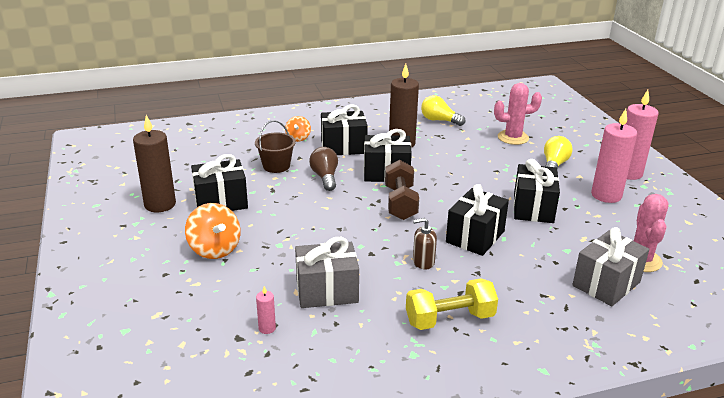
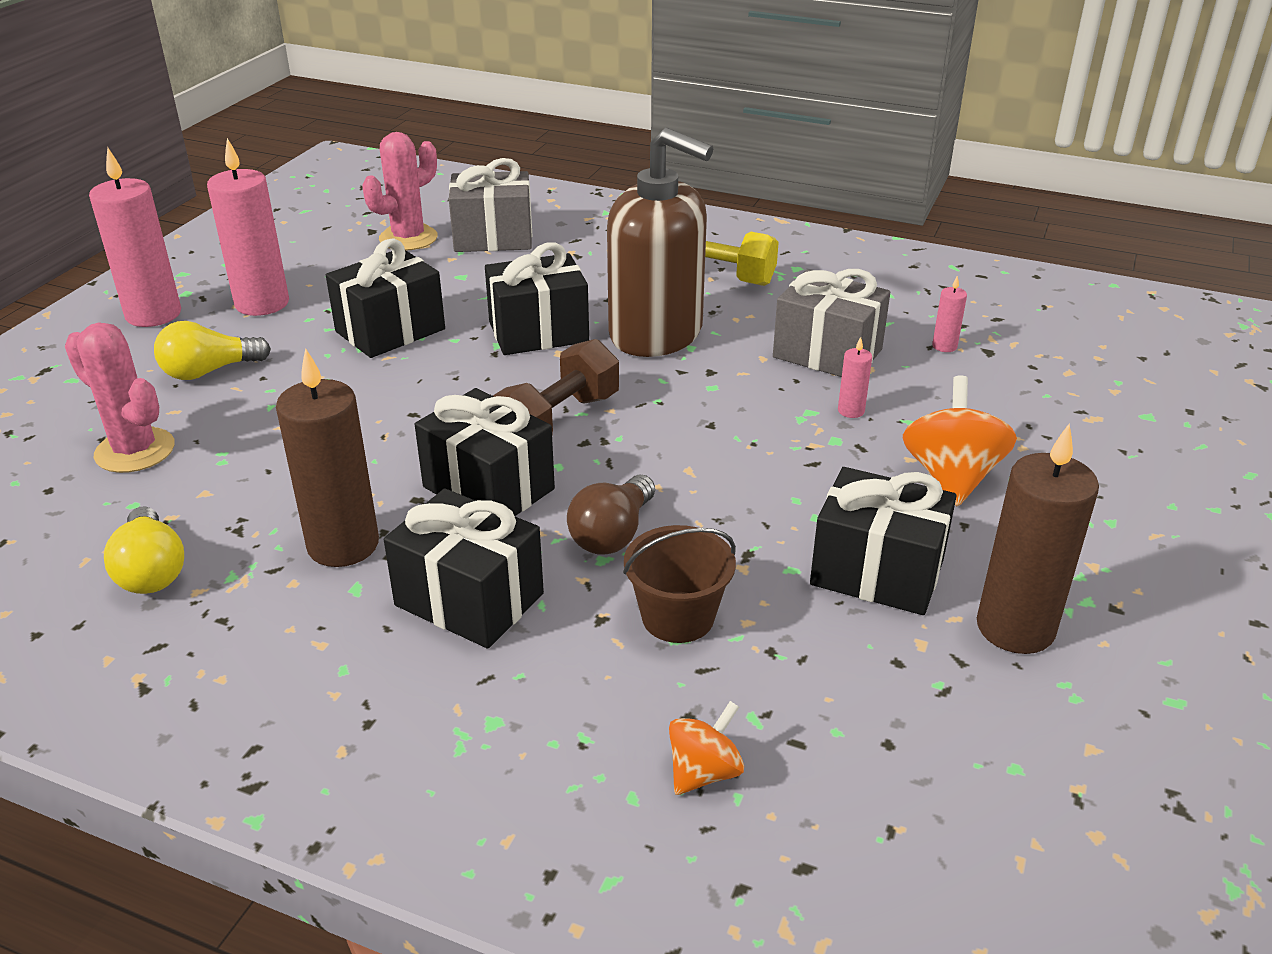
camera: 140 degrees left, 5 degrees up
orange spinning top [285,116,311,142] -> orange spinning top moved to [669,701,744,795]
brown soap dispenser [413,218,437,269] -> brown soap dispenser [607,128,713,357], size x2.49
none -> pink candle [838,337,872,418]

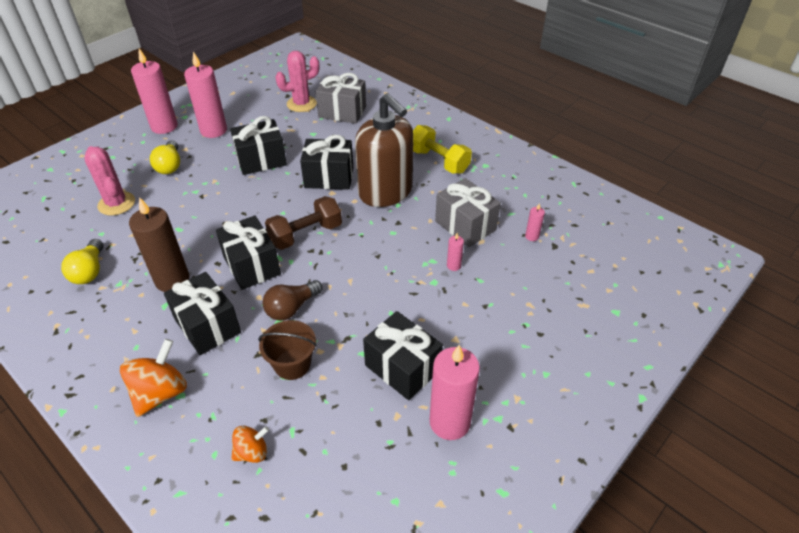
camera: 20 degrees right, 10 degrees up
yellow light bulb [154,321,271,380] -> yellow light bulb turned 90 degrees counterclockwise [150,140,180,174]
orange spinning top [903,375,1017,506] -> orange spinning top moved to [120,339,187,417]
brown candle [977,424,1099,654] -> pink candle [429,345,480,440]

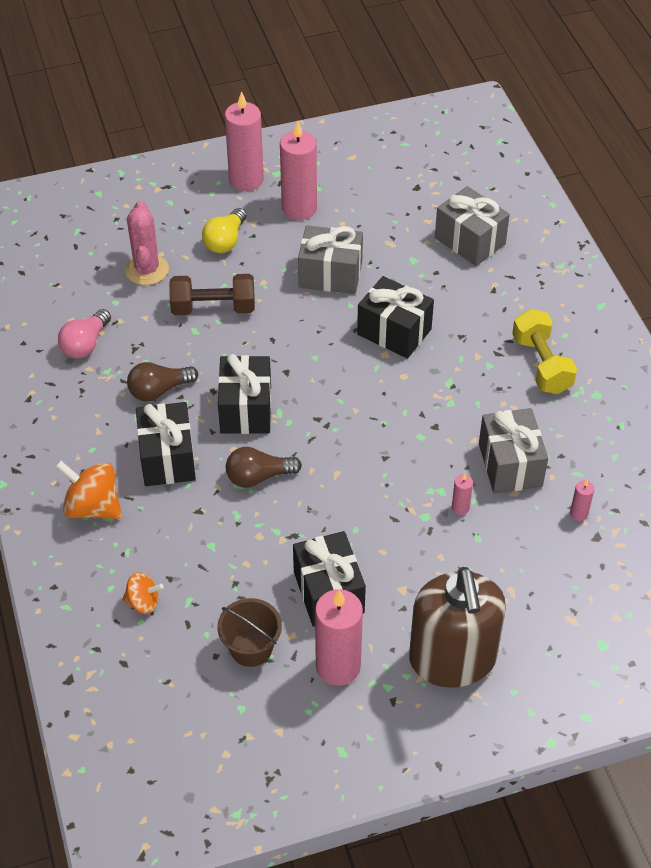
camera: 30 degrees right, 5 degrees up
yellow light bulb [61,239,103,284] -> pink light bulb [58,309,111,358]
orange spinning top [120,339,187,417] -> orange spinning top turned 120 degrees counterclockwise [55,460,122,519]
brown candle [129,197,189,292] -> brown light bulb [127,362,198,401]
black gift [230,116,287,175] -> grey gift [298,225,363,294]
brown bucket [258,320,317,380] -> brown bucket moved to [217,598,282,667]
brown dumbbell [265,196,342,250] -> brown dumbbell moved to [169,274,255,315]
pink cactus [275,51,319,112] -> none
brown soap dispenser [355,93,414,207] -> brown soap dispenser moved to [409,567,506,688]

